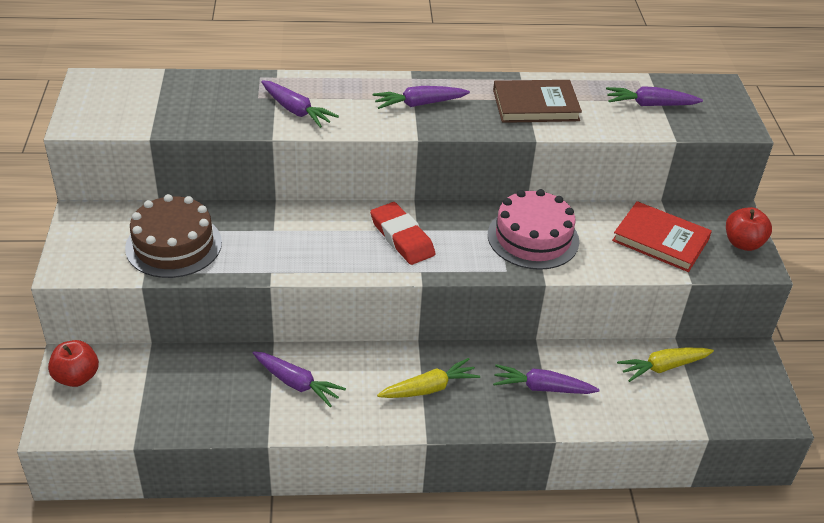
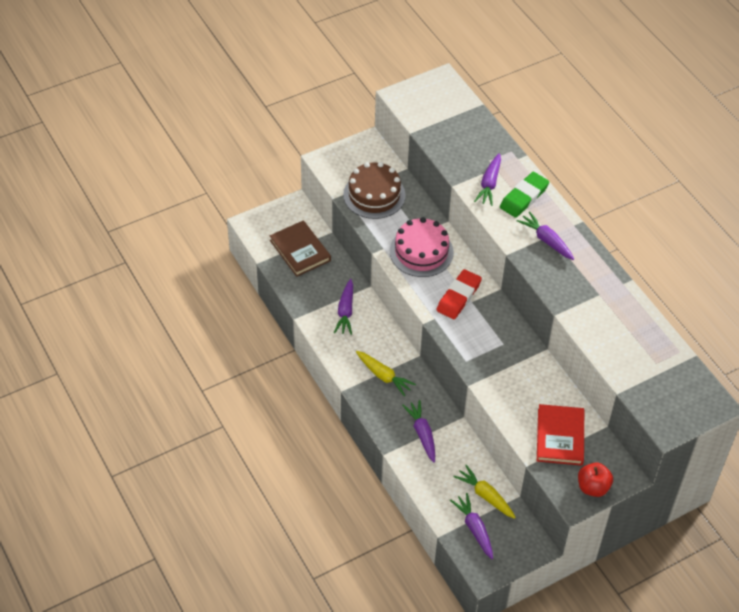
camera: 65 degrees right, 10 degrees up
red apple [48,340,99,387] -> none
pink cake [488,189,579,270] -> pink cake moved to [390,217,454,277]
brown book [493,80,582,123] -> brown book moved to [270,220,331,277]
purple carrot [606,86,703,106] -> purple carrot moved to [450,493,493,559]
none -> green eraser [500,172,549,218]

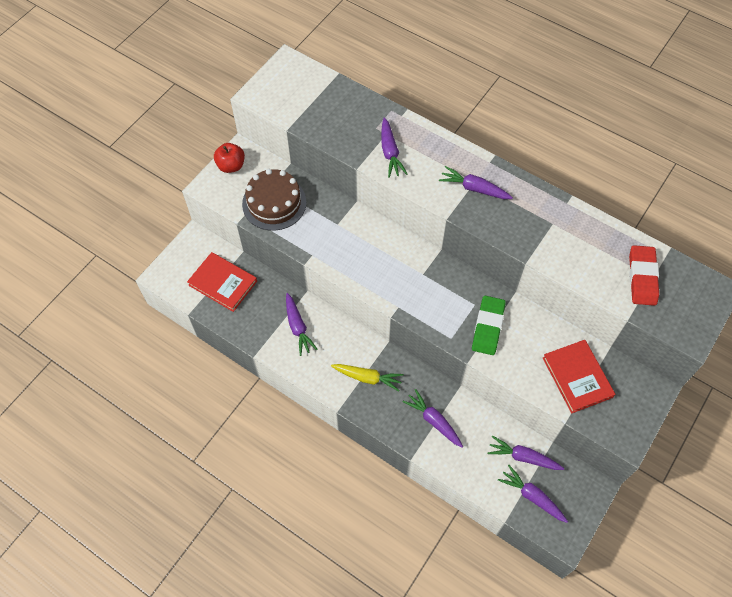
camera: 25 degrees left, 10 degrees up
brown book [270,220,331,277] -> red book [187,252,257,312]
pink cake [390,217,454,277] -> none
red eraser [437,269,482,320] -> red eraser moved to [629,245,659,306]
yellow carrot [453,465,516,519] -> purple carrot [487,436,564,470]
green eraser [500,172,549,218] -> green eraser moved to [472,296,506,355]
red apple [578,462,613,497] -> red apple moved to [214,143,245,173]

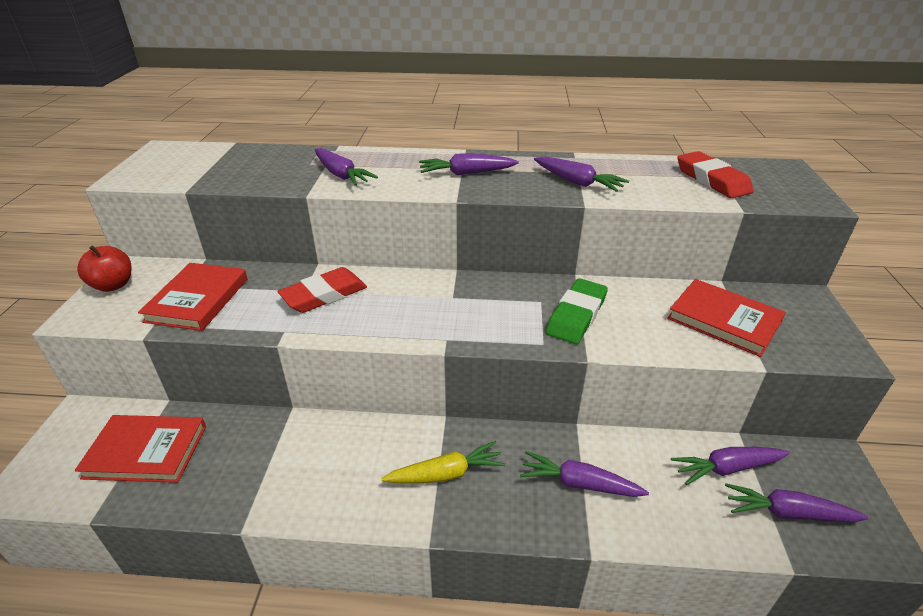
camera: 30 degrees left, 25 degrees down
brown cake [242,169,306,231] -> red book [138,263,247,331]
purple carrot [286,293,318,356] -> purple carrot moved to [534,157,629,192]
green eraser [472,296,506,355] -> green eraser turned 45 degrees clockwise [546,278,608,344]
none -> red eraser [277,267,367,313]

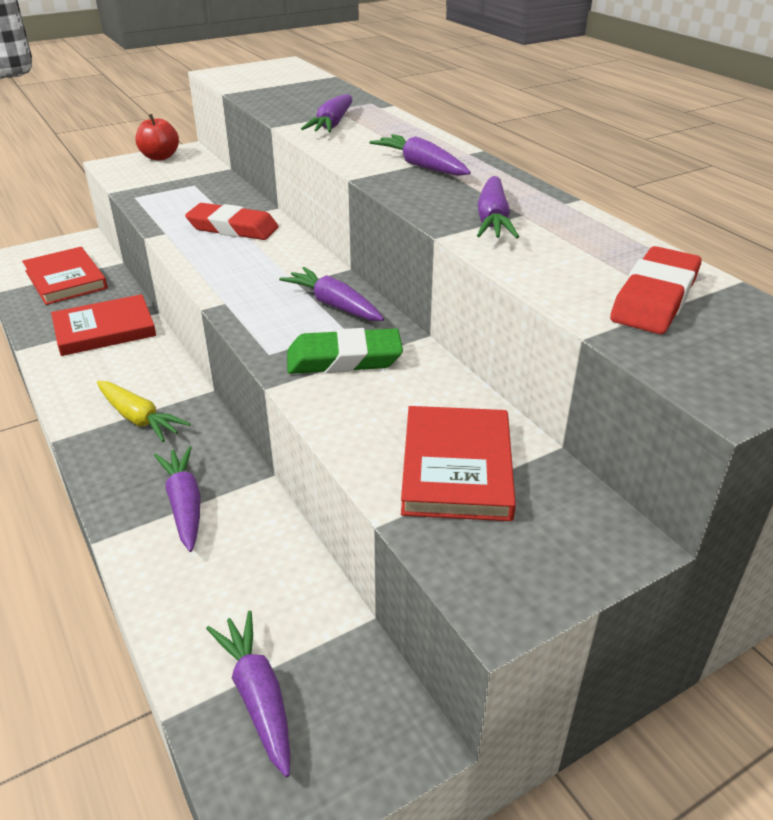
camera: 55 degrees right, 0 degrees up
red book [138,263,247,331] -> red book moved to [51,294,156,356]
purple carrot [671,447,790,485] -> purple carrot moved to [279,267,384,321]

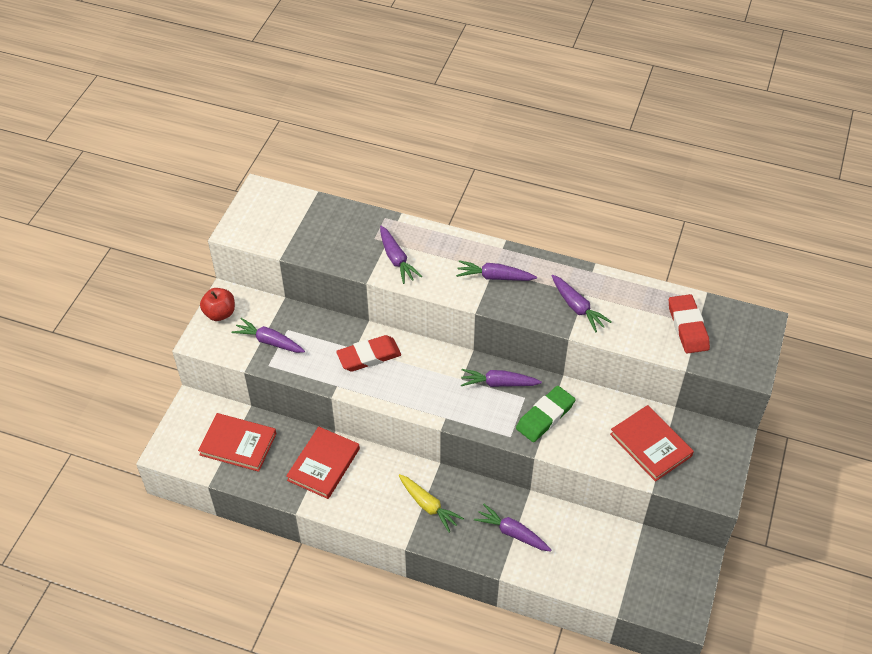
camera: 40 degrees left, 15 degrees up
yellow carrot [97,381,190,442] -> yellow carrot turned 45 degrees clockwise [399,474,464,532]
purple carrot [206,611,290,777] -> purple carrot moved to [231,318,305,353]

